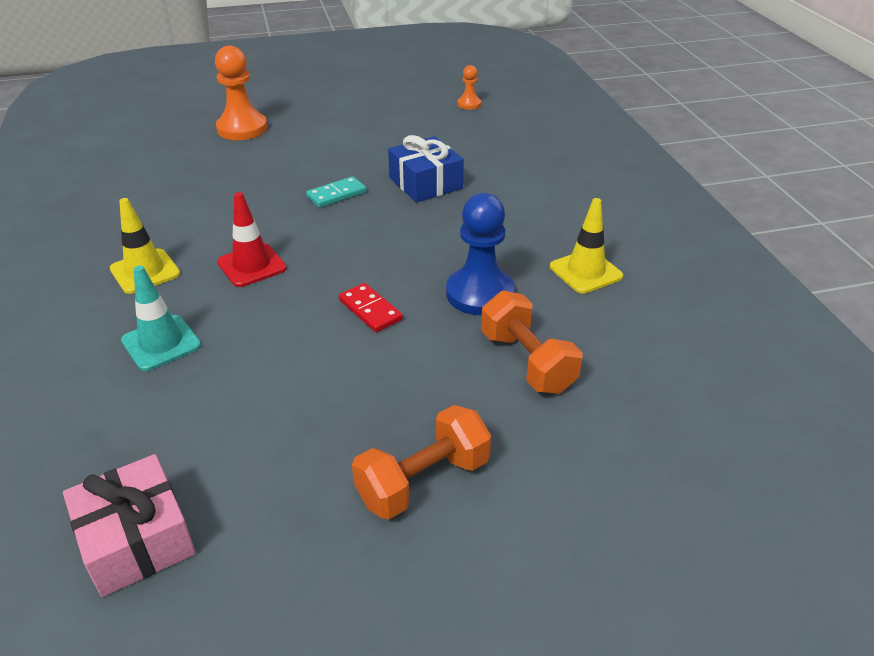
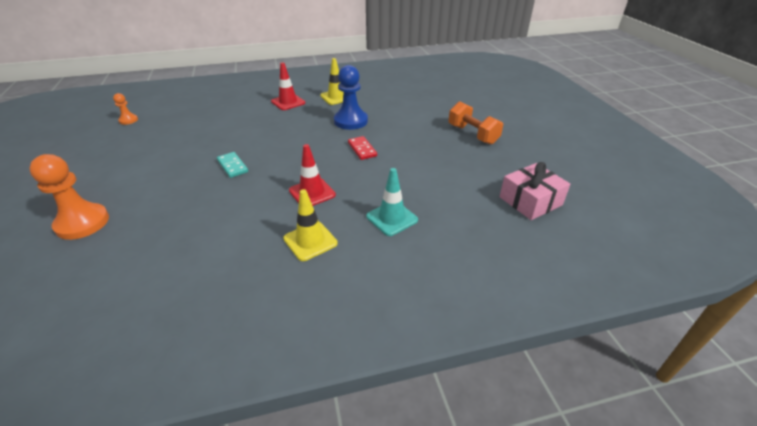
camera: 90 degrees left, 0 degrees up
red domino [339,283,403,332] -> red domino turned 75 degrees counterclockwise [348,136,377,160]
blue gift [388,135,464,203] -> none
orange dumbbell [481,291,583,394] -> none
none -> red traffic cone [271,62,305,110]

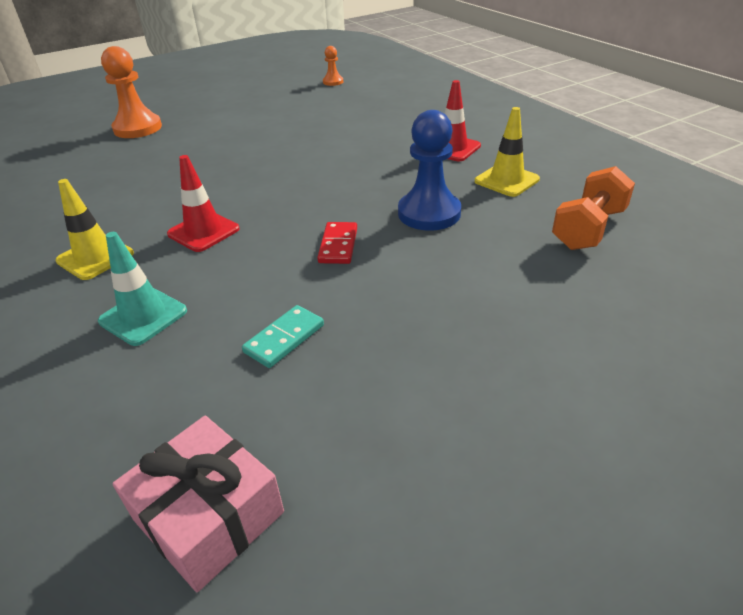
camera: 75 degrees right, 0 degrees up
turquoise domino [217,152,248,178] -> turquoise domino moved to [242,305,324,368]
red domino [348,136,377,160] -> red domino turned 45 degrees counterclockwise [317,222,357,264]
orange dumbbell [448,101,503,144] -> orange dumbbell moved to [552,166,635,250]

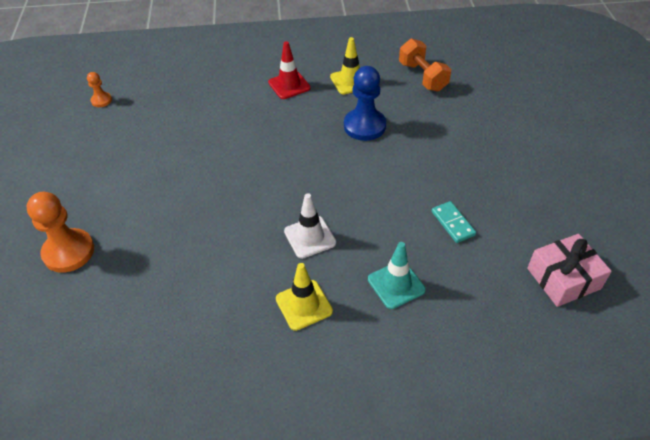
camera: 65 degrees left, 10 degrees up
red traffic cone [167,155,240,252] -> white traffic cone [284,193,336,259]
red domino [317,222,357,264] -> none

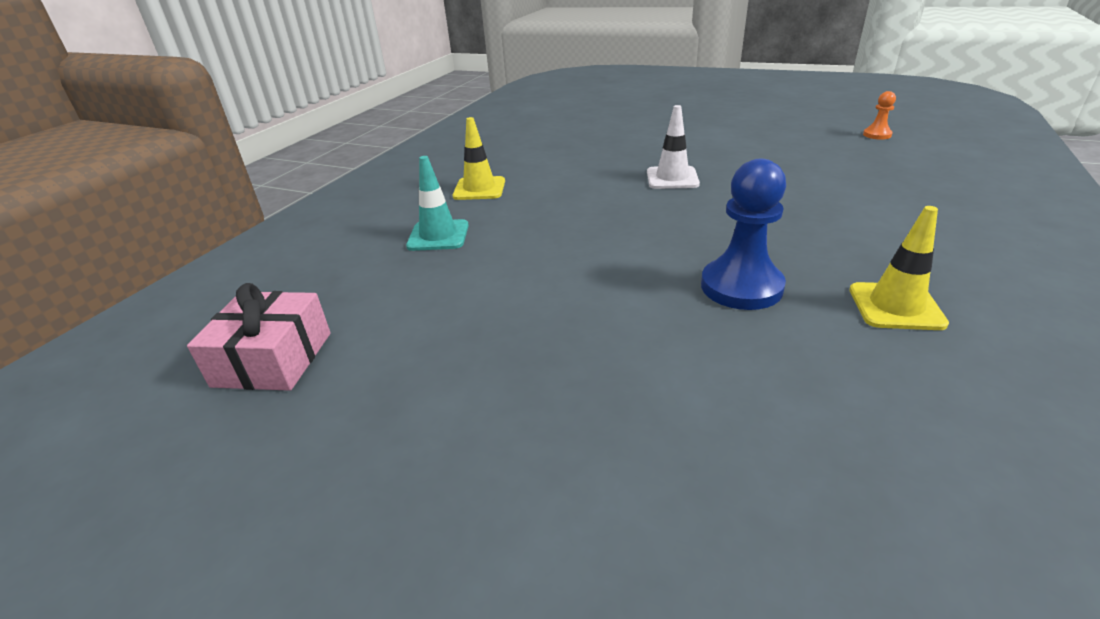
camera: 120 degrees right, 15 degrees down
orange pawn [27,192,94,273] -> none
red traffic cone [268,41,311,99] -> none
white traffic cone [284,193,336,259] -> white traffic cone moved to [647,105,700,189]
orange dumbbell [399,38,451,92] -> none
turquoise domino [432,201,476,243] -> none

